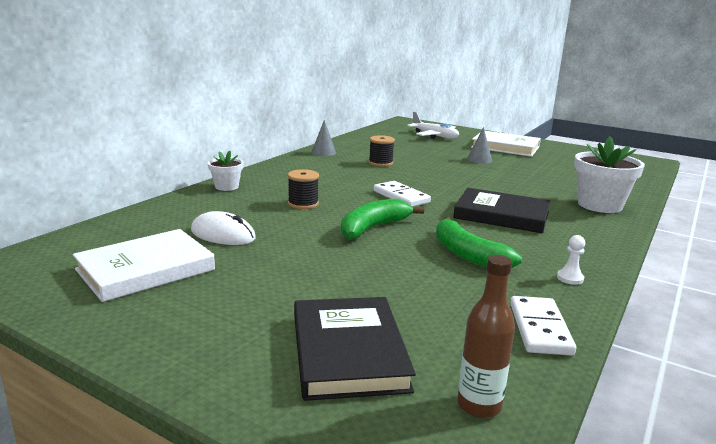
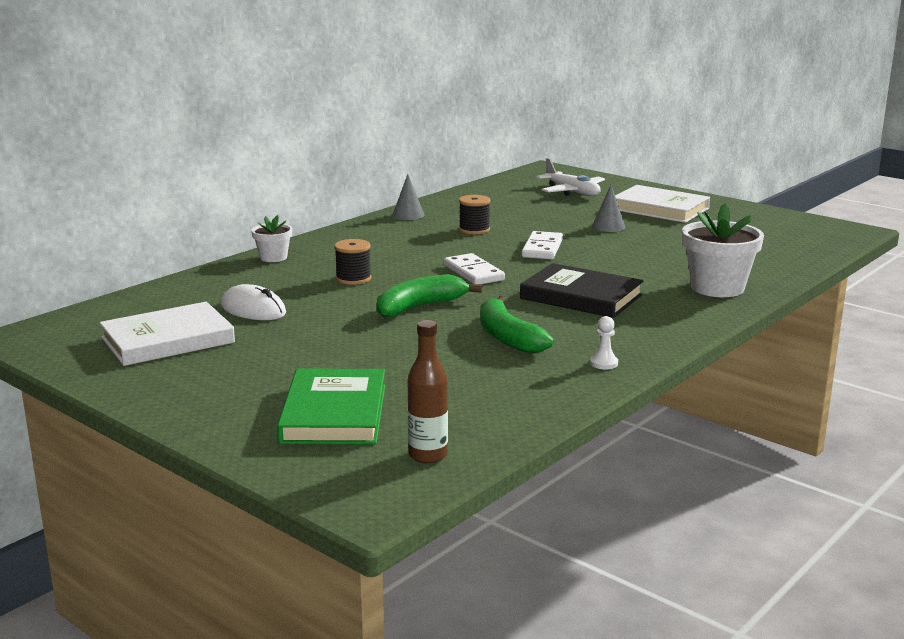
camera: 10 degrees right, 0 degrees up
black book [294,297,416,401] -> green book [277,368,385,444]
white domino [510,296,576,356] -> white domino moved to [522,231,563,259]

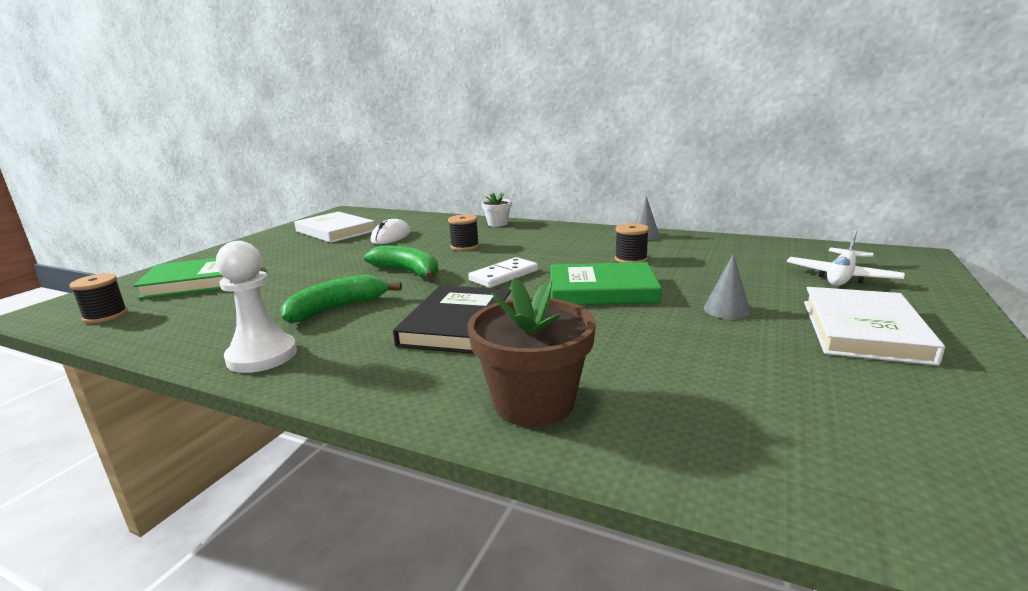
camera: 75 degrees right, 0 degrees up
brown bottle [408,320,448,463] -> black spool [69,273,128,324]
white domino [522,231,563,259] -> green book [551,262,662,305]
white pawn [590,316,618,369] -> white pawn [216,241,297,373], size x2.21
white flower pot [682,203,764,297] -> brown flower pot [467,278,596,427]

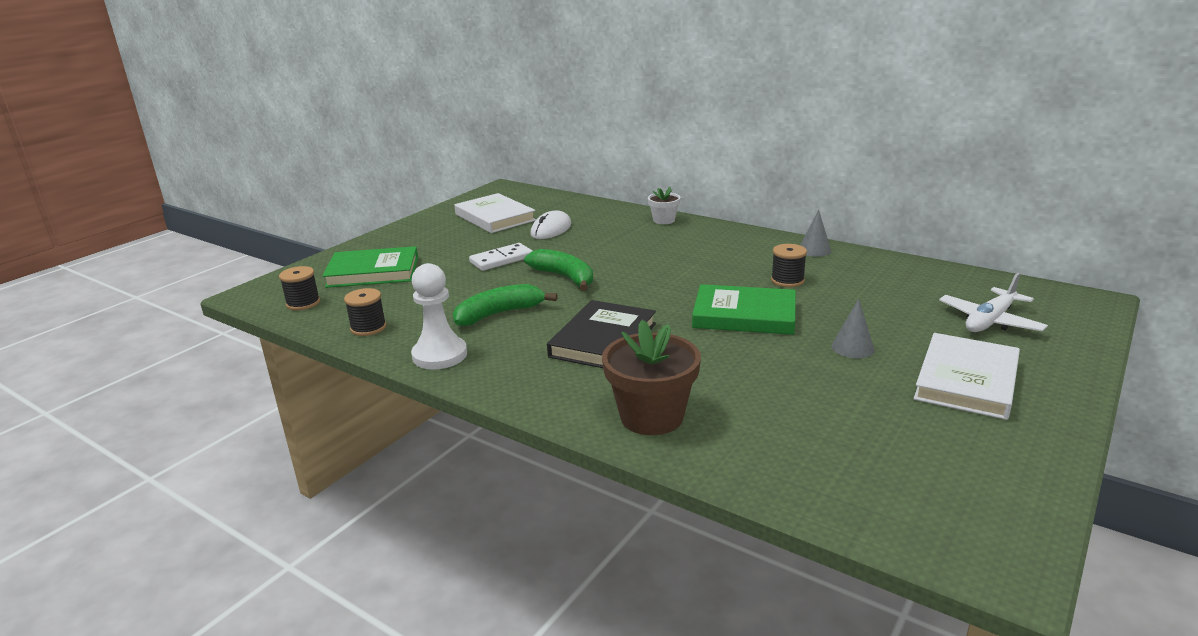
camera: 10 degrees right, 5 degrees up
black spool [448,214,479,251] -> black spool moved to [344,288,387,336]
white domino [468,257,538,288] -> white domino moved to [469,243,532,271]

